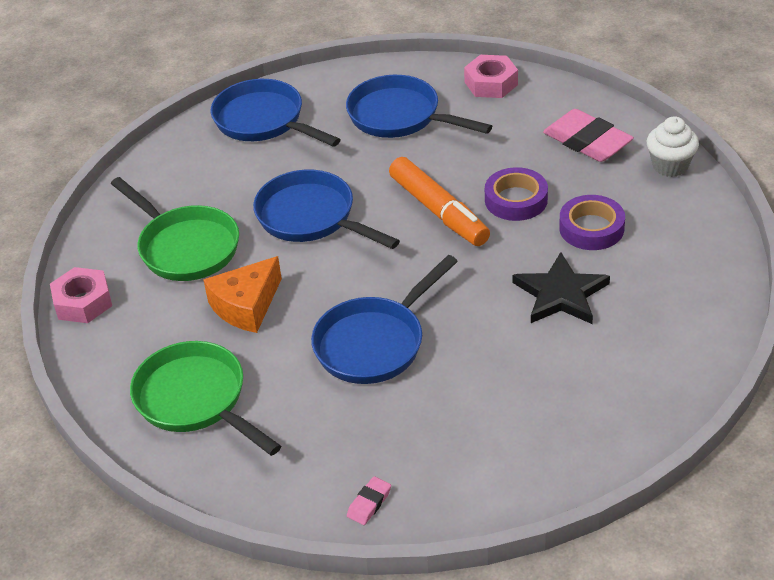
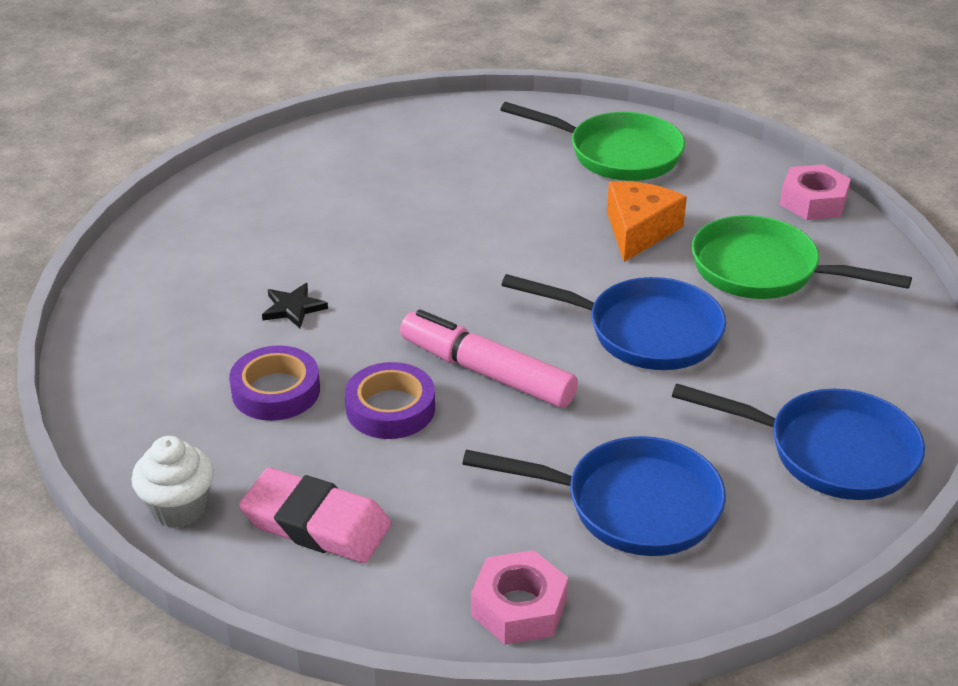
camera: 155 degrees right, 5 degrees down
blue pan [311,255,458,384] -> none
pink eraser [347,476,391,525] -> none
orange marker [389,157,490,246] -> pink marker [400,309,578,408]
black star [513,252,610,324] -> black star [262,283,328,328], size x0.56

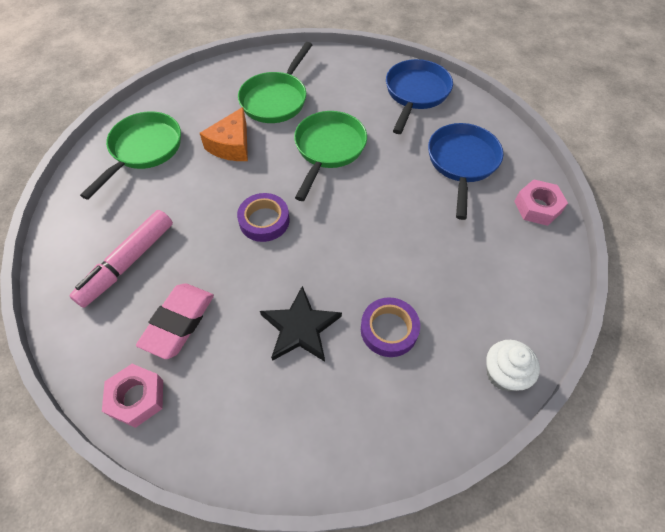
camera: 90 degrees left, 20 degrees up
pink eraser [239,468,392,563] -> pink eraser moved to [136,283,214,359]
black star [262,283,328,328] -> black star [260,286,342,362], size x1.78
purple tape [345,362,435,439] -> purple tape moved to [237,193,289,242]
pink marker [400,309,578,408] -> pink marker moved to [69,210,173,308]
blue pan [502,274,726,370] -> green pan [294,111,367,201]
orange cheese [607,181,687,262] -> orange cheese turned 90 degrees counterclockwise [200,107,248,161]
pink nut [780,164,851,220] -> pink nut moved to [102,364,163,428]

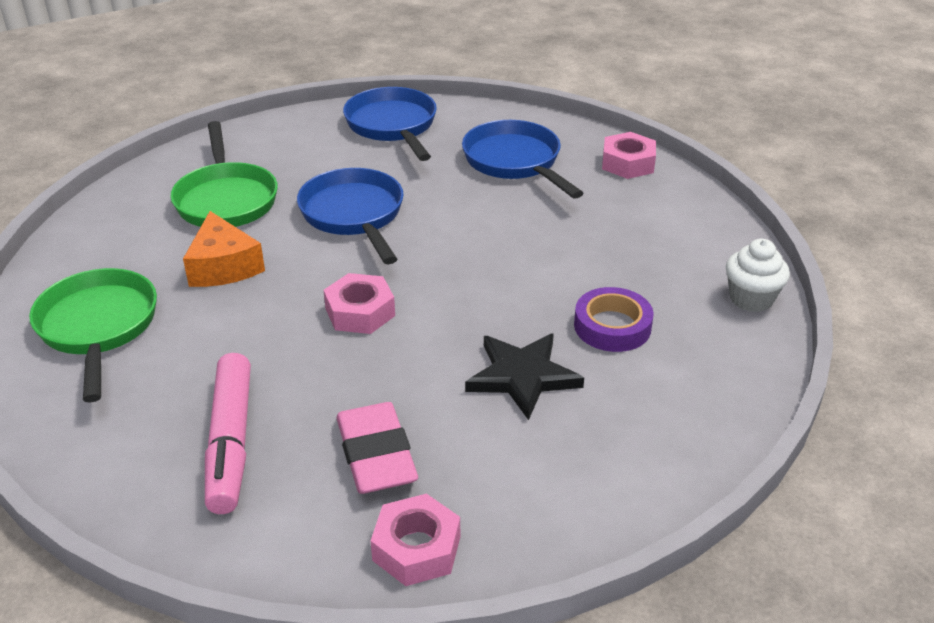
camera: 40 degrees left, 20 degrees down
purple tape [237,193,289,242] -> pink nut [324,273,395,334]
green pan [294,111,367,201] -> blue pan [297,168,404,264]

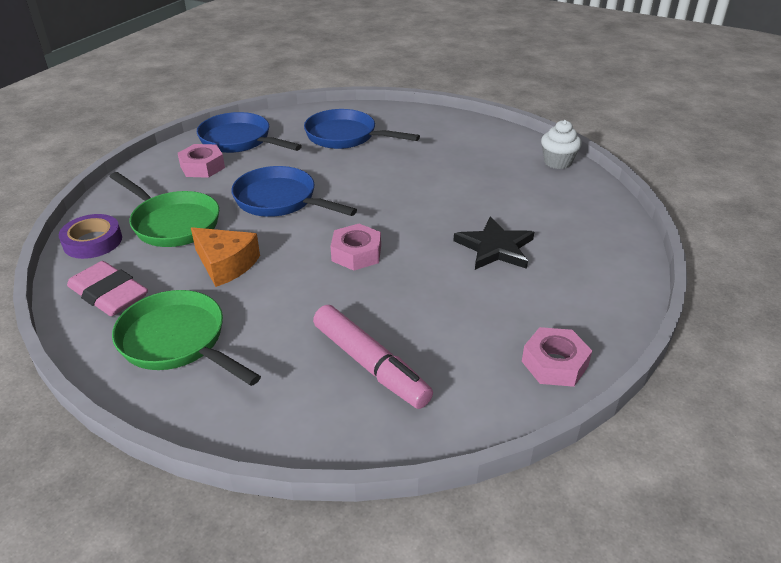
camera: 35 degrees left, 0 degrees up
pink eraser [336,402,418,494] -> pink eraser moved to [67,261,148,316]
purple tape [574,287,654,352] -> purple tape moved to [59,214,122,259]
pink nut [602,132,656,179] -> pink nut moved to [178,144,225,178]

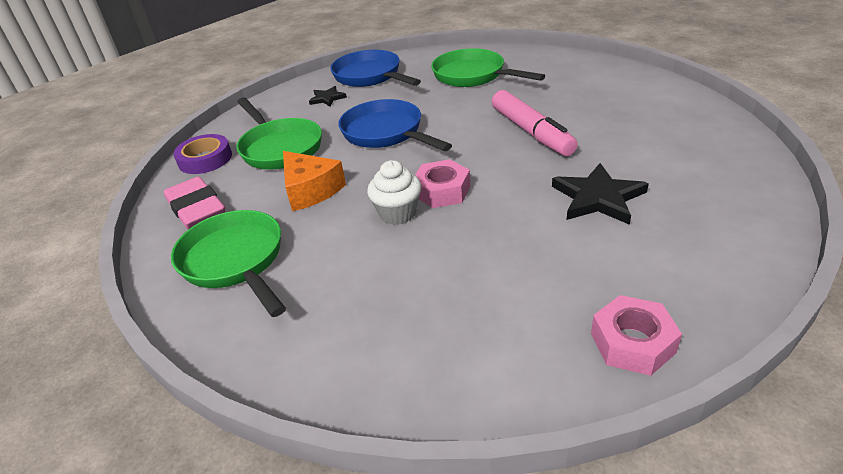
camera: 20 degrees right, 0 degrees up
pink nut [178,144,225,178] -> black star [309,86,347,107]
blue pan [304,109,420,149] -> green pan [431,48,545,87]
pink marker [313,305,433,409] -> pink marker moved to [492,90,578,156]
white cupcake [541,120,582,169] -> white cupcake moved to [367,160,421,225]

